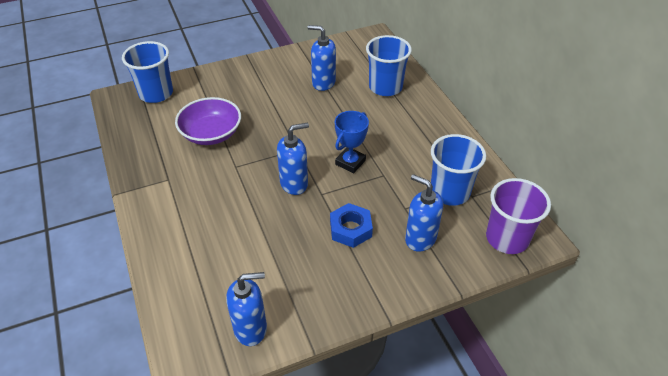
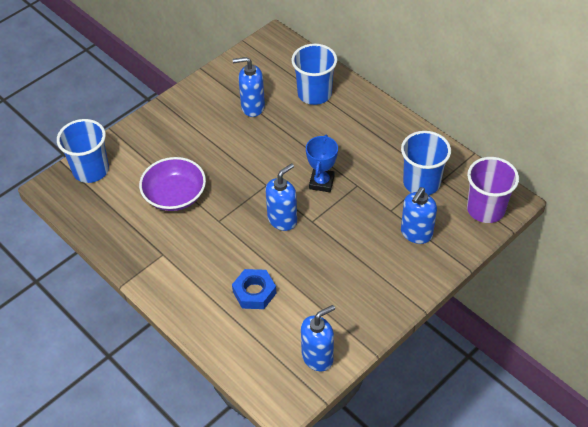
camera: 20 degrees left, 5 degrees up
blue nut [330,203,373,248] -> blue nut moved to [232,269,277,309]
blue soap dispenser [405,174,443,252] -> blue soap dispenser turned 75 degrees counterclockwise [401,187,437,244]

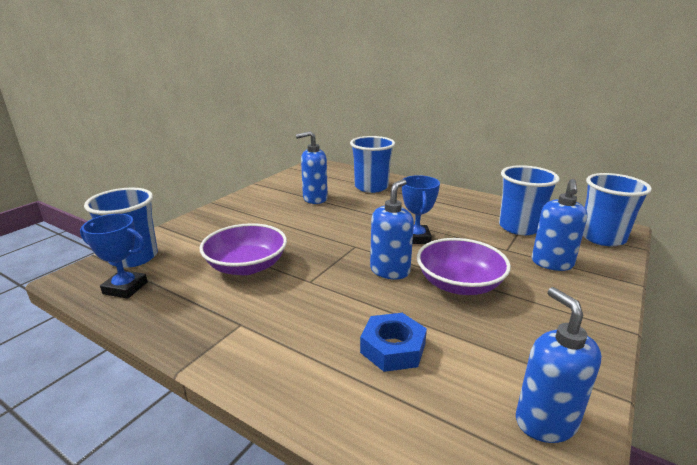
camera: 15 degrees left, 25 degrees down
blue soap dispenser [301,305,335,372] -> blue soap dispenser turned 60 degrees counterclockwise [516,287,602,443]
purple cup [467,157,519,223] -> blue cup [583,173,652,246]
none -> blue trophy [80,214,148,299]
none -> purple bowl [417,238,511,295]

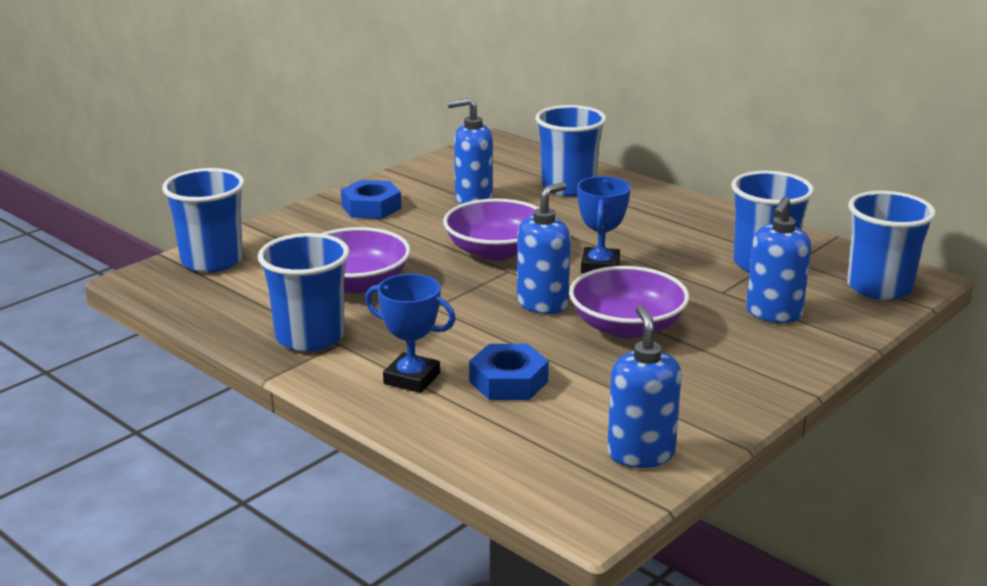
camera: 10 degrees right, 0 degrees up
blue trophy [80,214,148,299] -> blue trophy moved to [365,274,456,393]
none -> blue cup [258,233,350,352]
none -> blue nut [341,180,401,219]
none -> purple bowl [443,198,539,261]

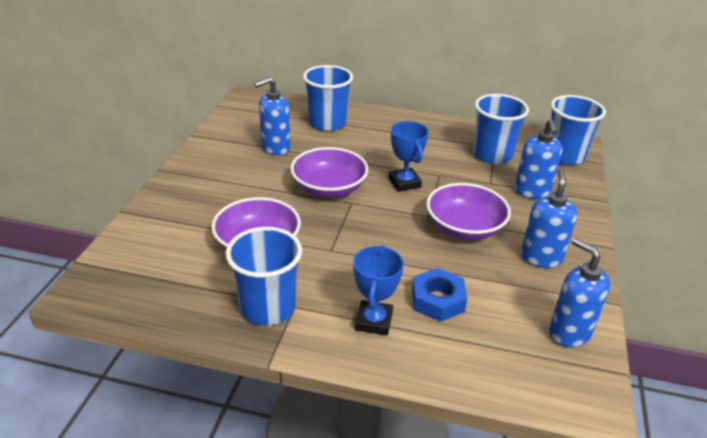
camera: 30 degrees left, 10 degrees up
blue cup [162,168,245,273] -> none
blue nut [341,180,401,219] -> none
blue trophy [365,274,456,393] -> blue trophy turned 75 degrees counterclockwise [353,245,404,336]
blue soap dispenser [517,182,571,314] -> blue soap dispenser moved to [521,169,577,268]

